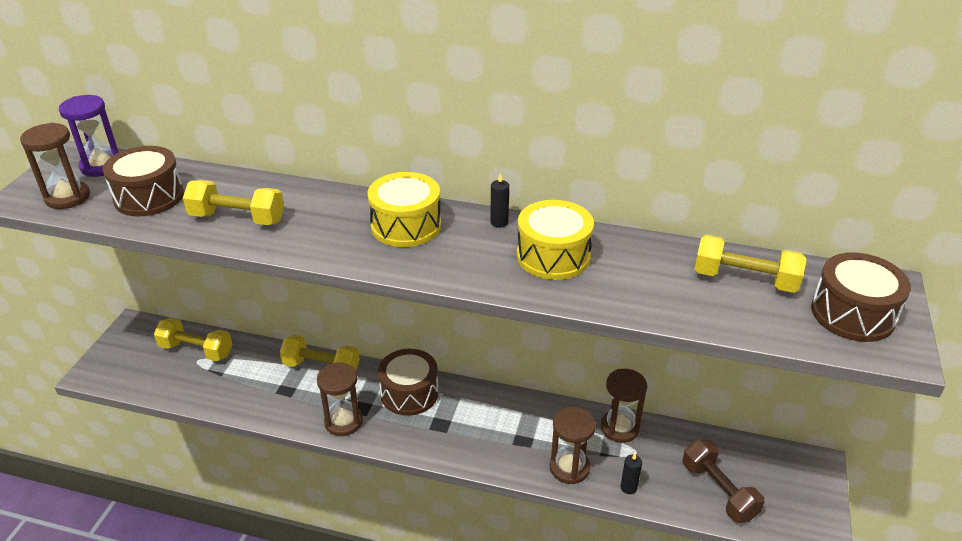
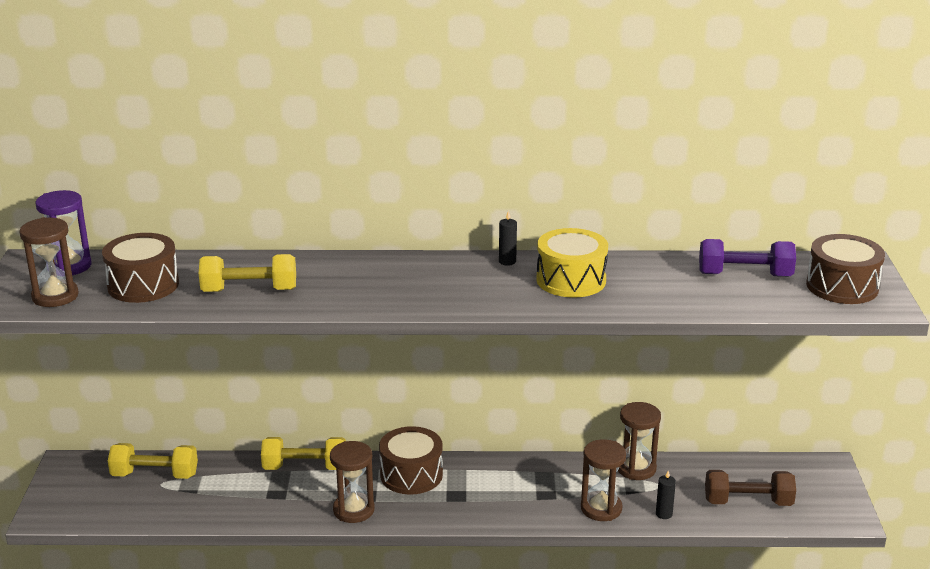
camera: 15 degrees left, 10 degrees down
yellow drum [368,172,441,247] -> none
brown dumbbell [683,440,764,523] -> brown dumbbell turned 45 degrees counterclockwise [705,470,796,506]
yellow dumbbell [694,235,806,293] -> purple dumbbell [699,239,796,277]

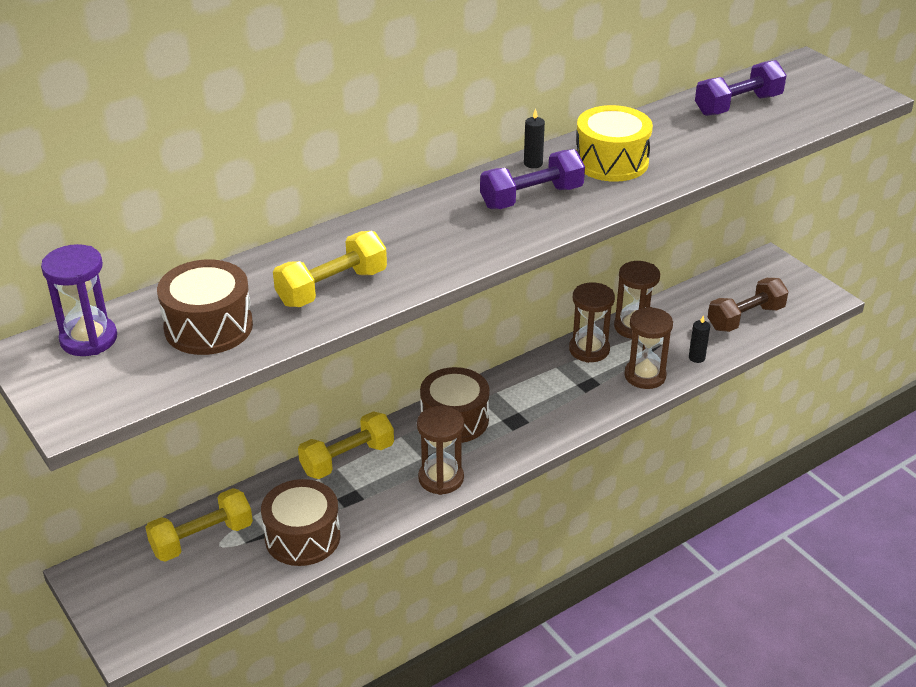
camera: 35 degrees left, 10 degrees up
brown hourglass [19,217,79,307] -> brown hourglass moved to [569,282,615,363]
brown drum [806,234,885,304] -> brown drum moved to [261,479,340,566]
none -> purple dumbbell [480,149,585,209]

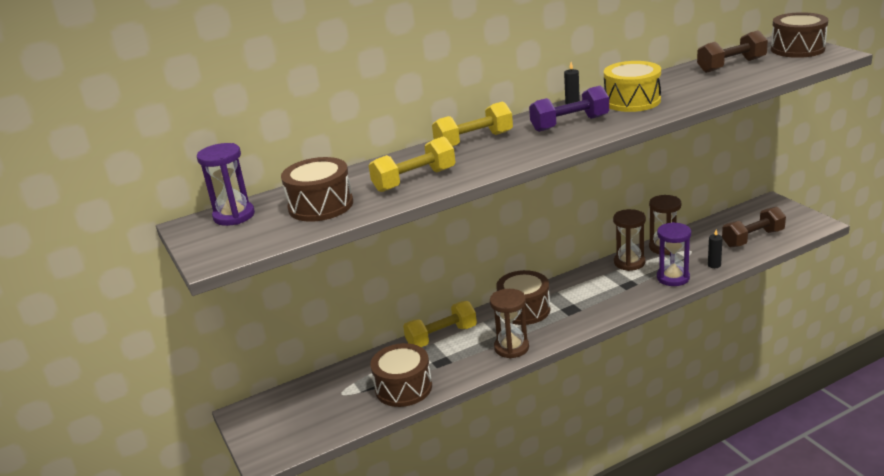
camera: 10 degrees right, 10 degrees down
yellow dumbbell [145,488,253,562] -> yellow dumbbell moved to [432,101,513,147]
brown hourglass [624,307,673,389] -> purple hourglass [657,222,691,286]
purple dumbbell [695,60,787,116] -> brown dumbbell [697,30,768,73]
none -> brown drum [771,12,828,58]

